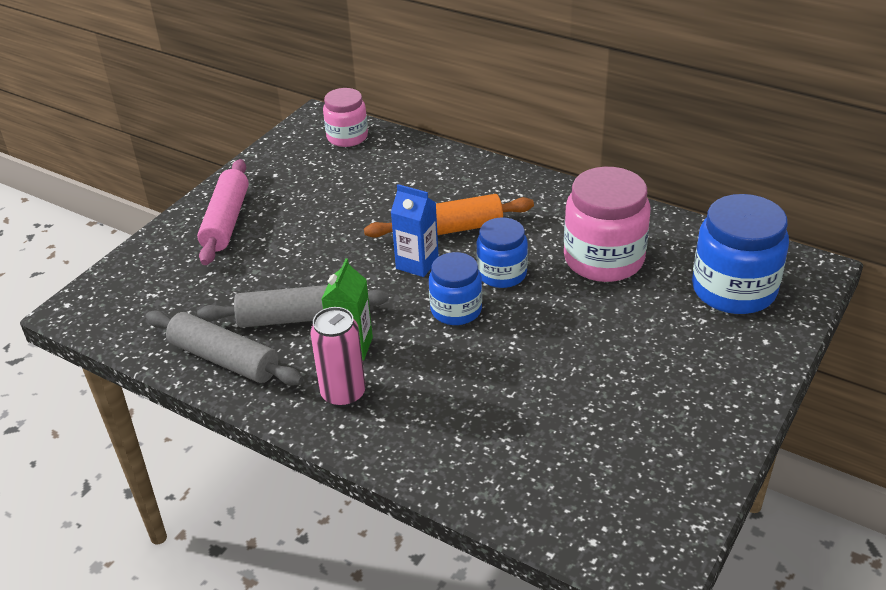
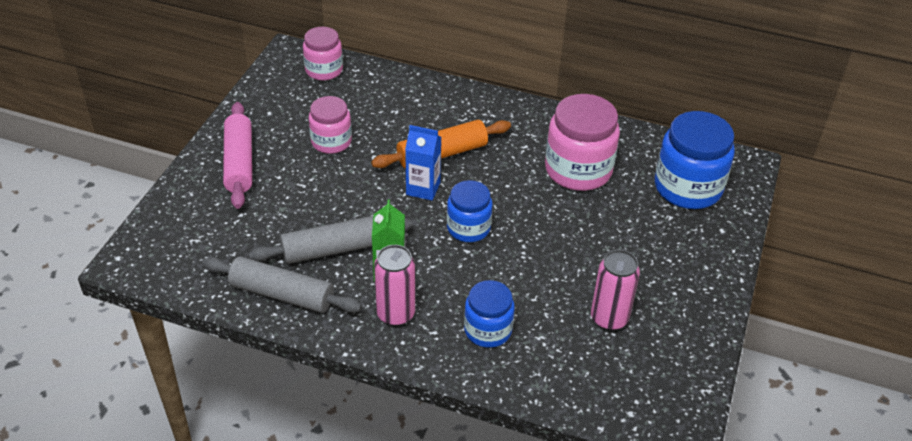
camera: 15 degrees left, 5 degrees up
blue jar [476,218,528,288] -> blue jar moved to [464,280,515,348]
none -> pink jar [309,96,352,154]
none -> pink can [591,250,640,331]

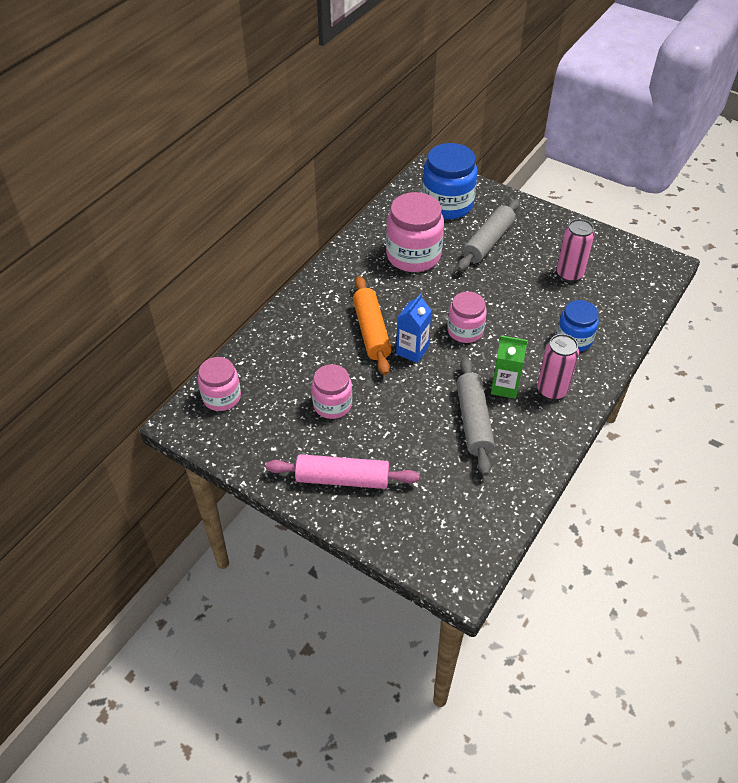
camera: 75 degrees left, 5 degrees up
grey rolling pin [202,256,362,313] -> grey rolling pin moved to [458,199,520,271]
blue jar [447,180,492,242] -> pink jar [447,291,487,343]

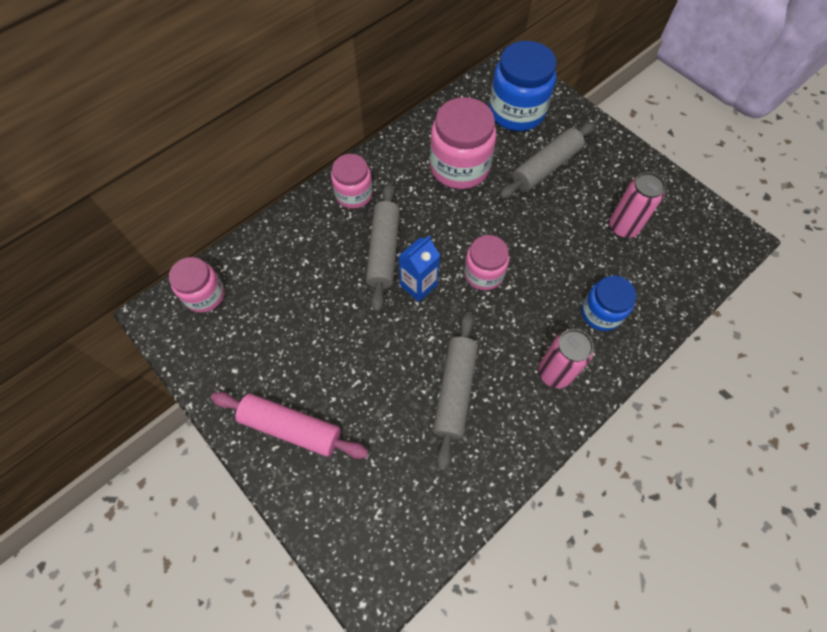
camera: 15 degrees right, 15 degrees up
pink jar [312,364,352,419] -> pink jar moved to [331,154,373,209]
orange rolling pin [353,276,392,375] -> grey rolling pin [366,183,400,312]
green carton [491,335,528,399] -> none

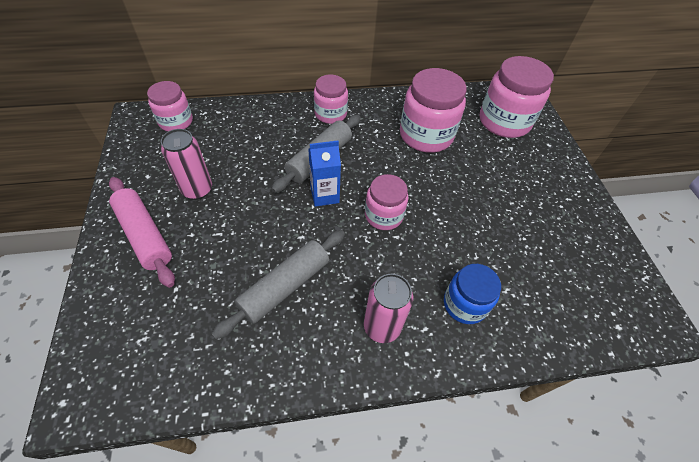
camera: 30 degrees right, 10 degrees down
blue jar [489,41,557,131] -> pink jar [480,56,554,138]
grey rolling pin [499,122,595,199] -> none
pink can [609,172,666,238] -> pink can moved to [161,129,212,200]

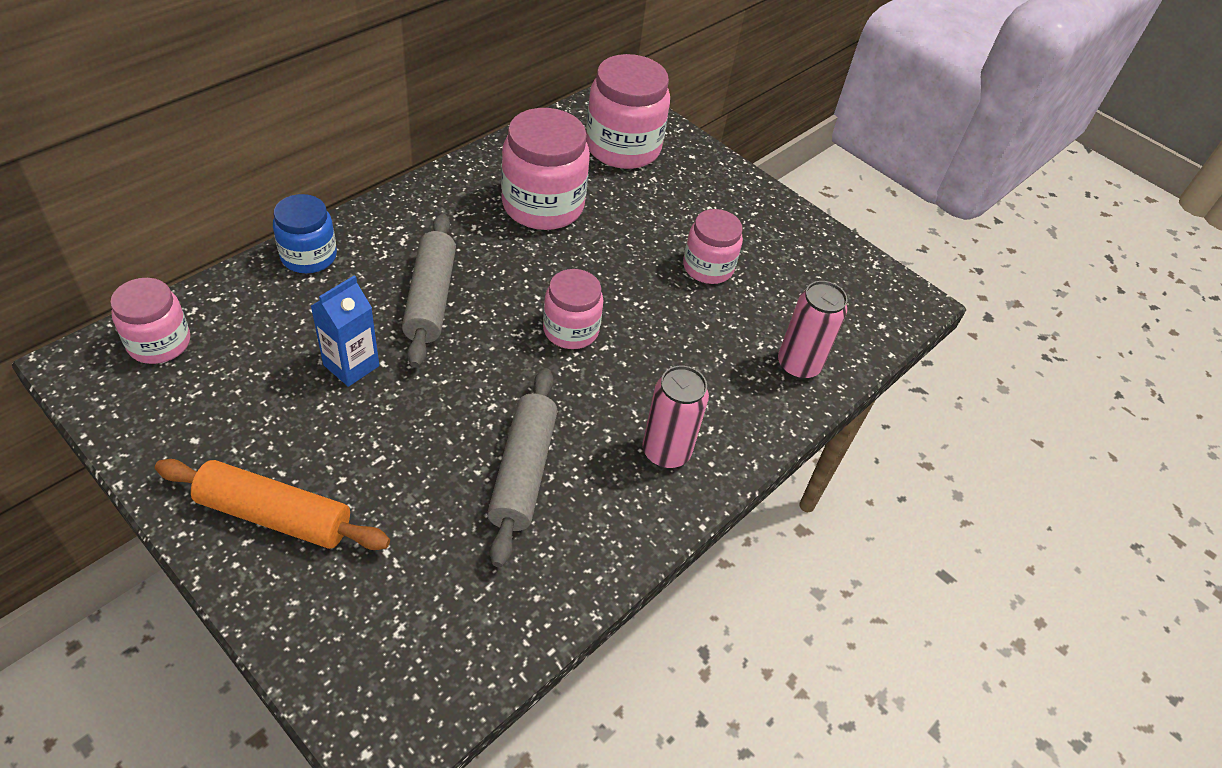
camera: 40 degrees left, 5 degrees down
pink rolling pin [109,177,175,288] -> orange rolling pin [155,459,390,550]
pink can [161,129,212,200] -> pink can moved to [778,281,847,380]
blue carton [308,141,341,207] -> blue carton moved to [311,275,379,387]
pink jar [314,75,348,124] -> pink jar moved to [683,209,743,284]
blue jar [444,264,501,324] -> blue jar moved to [273,194,337,273]

